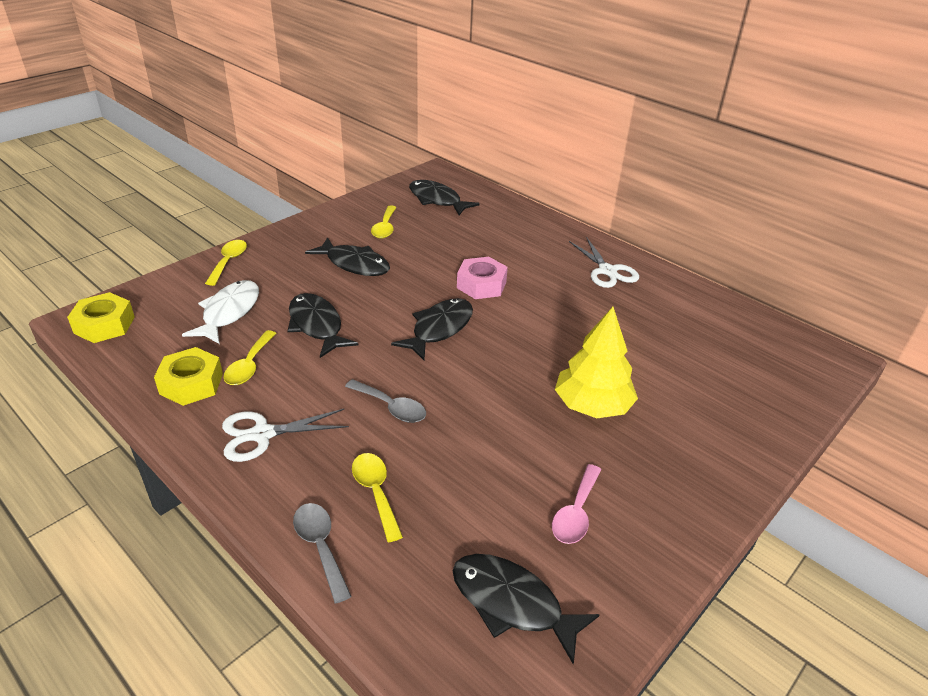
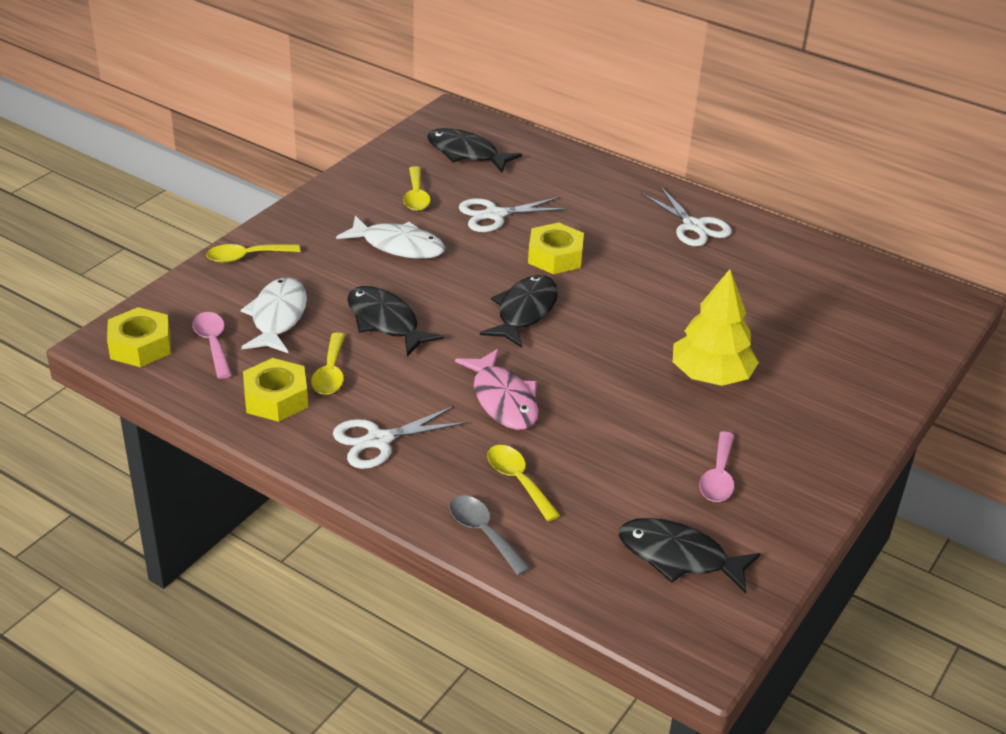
camera: 10 degrees left, 0 degrees up
yellow spoon [205,240,247,286] -> yellow spoon turned 105 degrees counterclockwise [206,244,301,263]
black fish [305,237,390,276] -> white fish [336,215,445,259]
grey spoon [345,379,426,423] -> pink fish [455,349,538,430]
pink nut [457,257,508,299] -> yellow nut [528,222,584,274]
none -> pink spoon [192,312,232,379]
none -> white scissors [459,197,568,232]

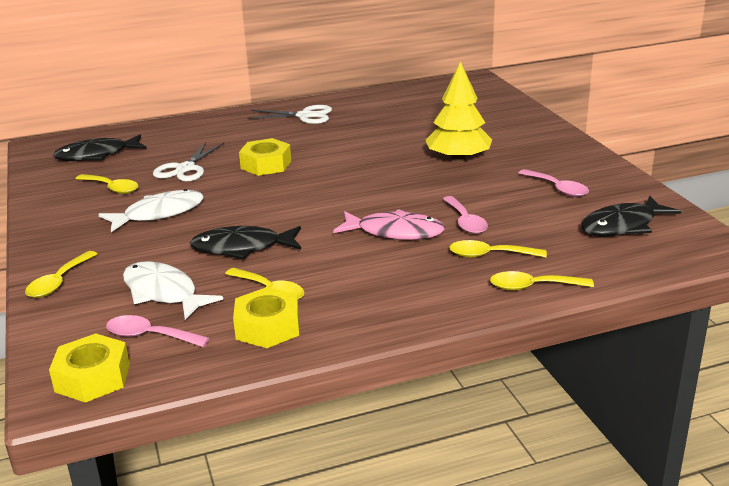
camera: 50 degrees left, 10 degrees down
white scissors [333,406,467,469] -> none
grey spoon [449,496,531,576] -> yellow spoon [490,271,594,291]
black fish [480,275,558,348] -> none
none -> pink spoon [443,196,488,234]

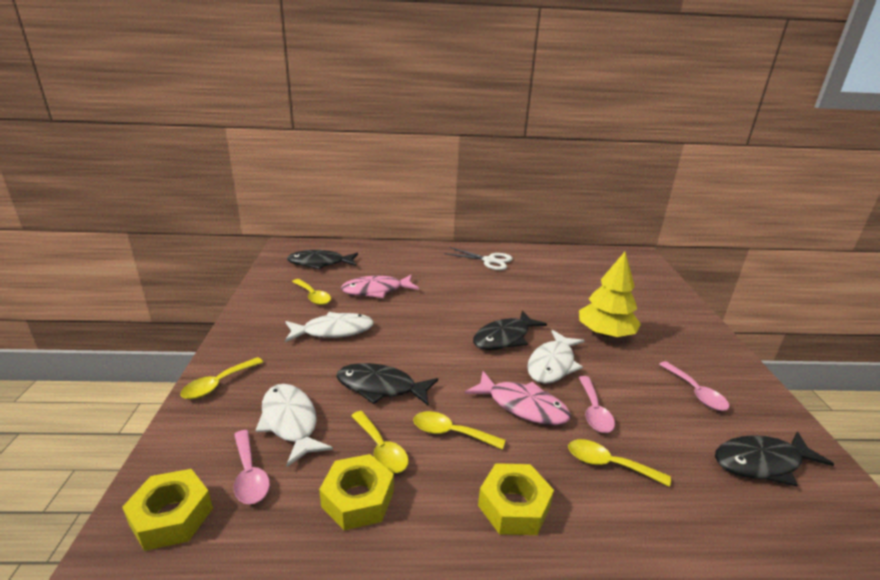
camera: 15 degrees right, 0 degrees up
pink spoon [106,315,209,347] -> pink spoon turned 150 degrees counterclockwise [234,430,270,504]
white scissors [153,142,224,182] -> pink fish [341,275,419,298]
yellow nut [239,138,291,176] -> yellow nut moved to [478,463,554,535]
yellow spoon [490,271,594,291] -> yellow spoon moved to [413,411,505,450]
none -> black fish [473,310,547,350]
none -> white fish [527,330,585,384]

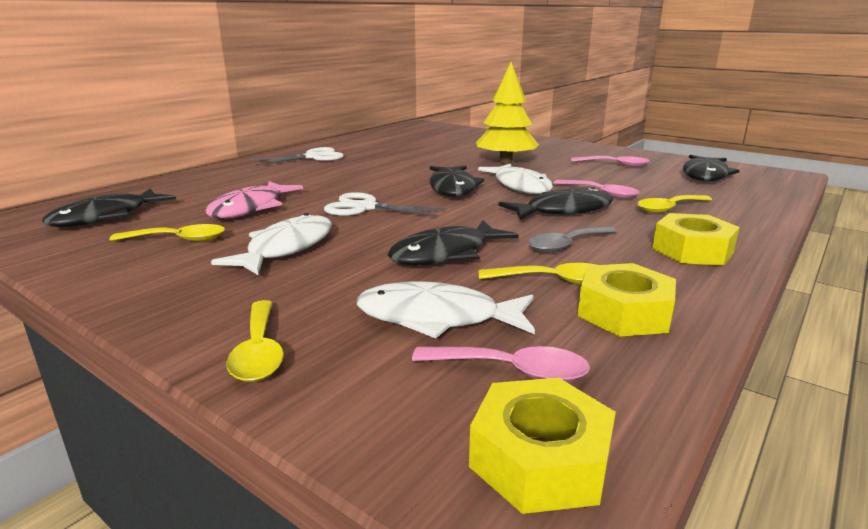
camera: 50 degrees left, 5 degrees down
yellow spoon [413,411,505,450] -> grey spoon [528,226,617,253]
pink fish [465,371,571,425] -> black fish [498,187,613,220]
none -> white scissors [324,192,446,217]

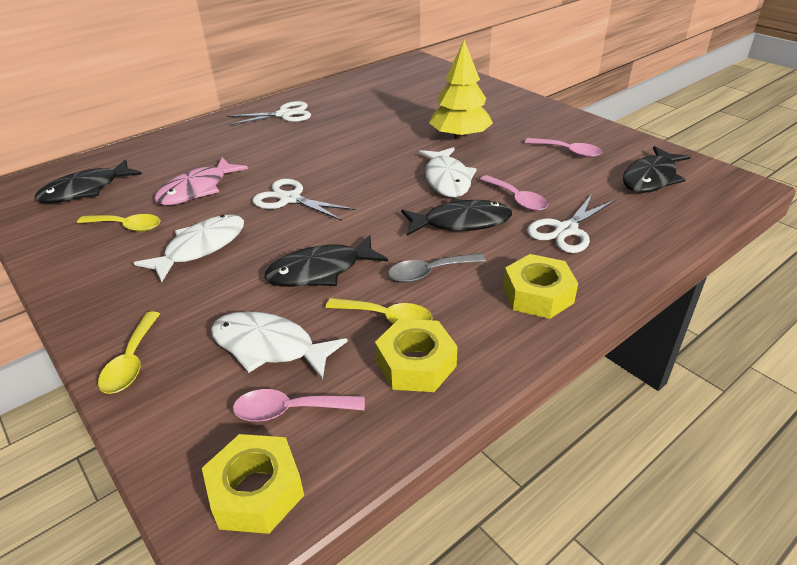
camera: 15 degrees right, 15 degrees up
pink spoon [412,346,590,382] -> pink spoon turned 150 degrees clockwise [233,389,365,422]
black fish [430,166,484,197] -> none
yellow spoon [637,195,712,213] -> white scissors [527,193,615,253]

